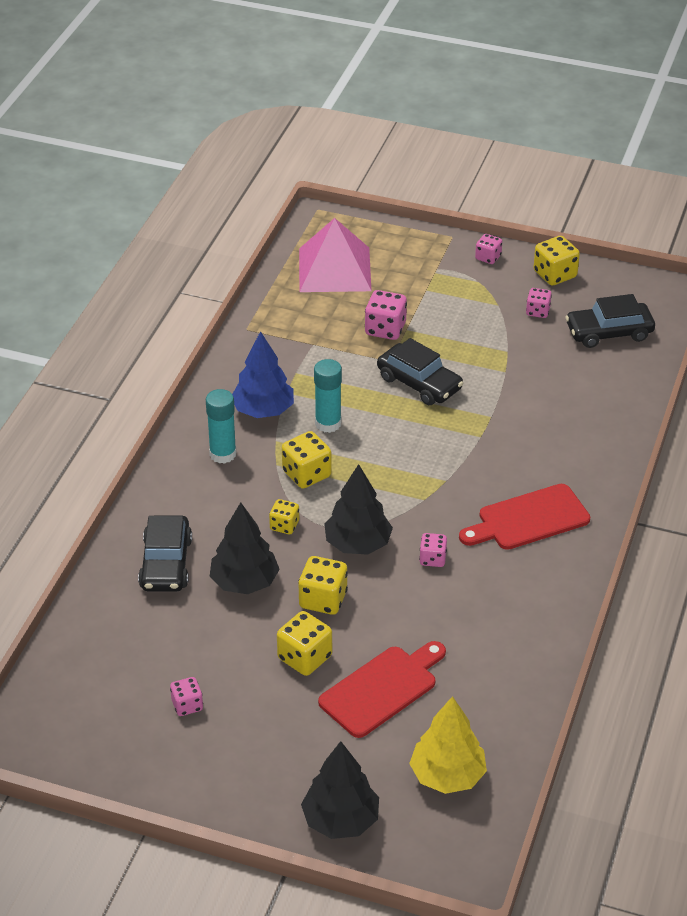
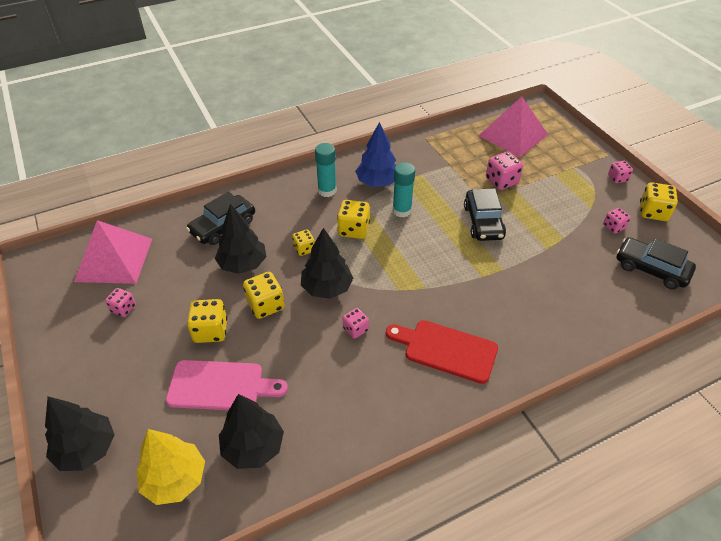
camera: 45 degrees right, 5 degrees up
red cutting board [318,641,446,738] -> pink cutting board [166,360,288,410]
none -> pink pyramid [74,220,152,284]
none -> black tree [219,394,284,469]

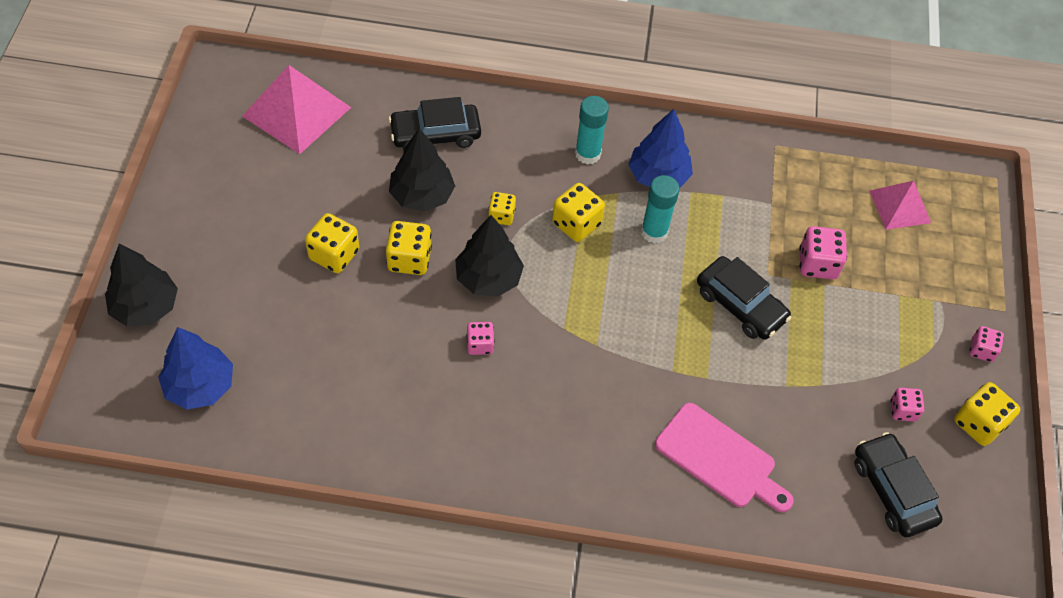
camera: 30 degrees right, 10 degrees up
pink dice [105,288,136,317] -> none
yellow tree [137,429,205,505] -> blue tree [158,327,233,410]
pink cutting board [166,360,288,410] -> pink cutting board moved to [655,403,794,512]
black tree [219,394,284,469] -> none
red cutting board [386,320,498,384] -> none
black car [464,188,506,241] -> black car turned 75 degrees counterclockwise [697,256,791,340]
pink pyramid [478,97,548,157] -> pink pyramid [870,181,931,230], size x0.62

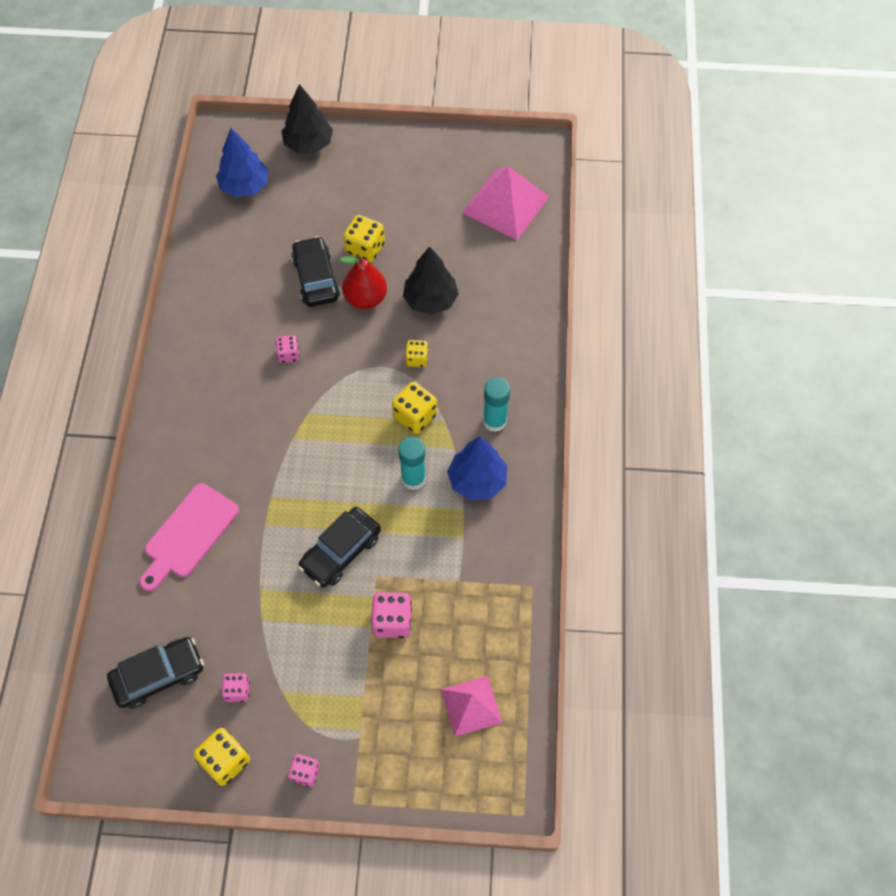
camera: 90 degrees right, 5 degrees up
yellow dice [386,221,432,275] -> red pear [340,254,387,309]
black car [388,97,481,150] -> black car moved to [291,236,340,307]
black tree [455,215,524,297] -> none

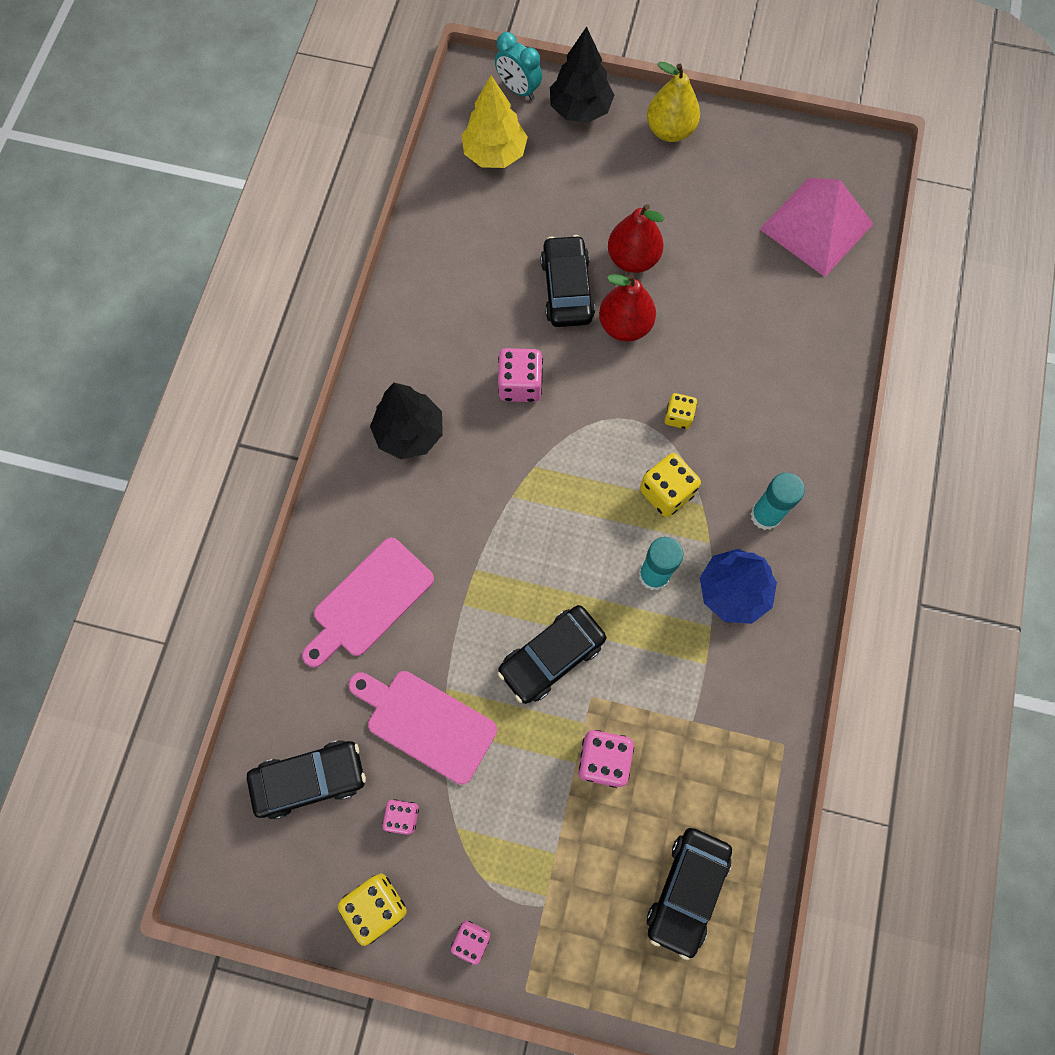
camera: 10 degrees right, 10 degrees up
blue tree [216,128,269,197] -> yellow tree [461,75,528,168]
pink dice [275,335,300,363] -> pink dice [498,348,543,402], size x1.61
yellow dice [343,215,385,263] -> red pear [608,204,664,273]
black tree [403,246,459,315] -> black tree moved to [370,383,443,459]
pink pyramid [441,676,502,737] -> black car [647,828,732,960]
none -> pink cutting board [349,671,497,785]
none -> turquoise clock [495,32,542,100]
none -> yellow pear [647,62,700,142]

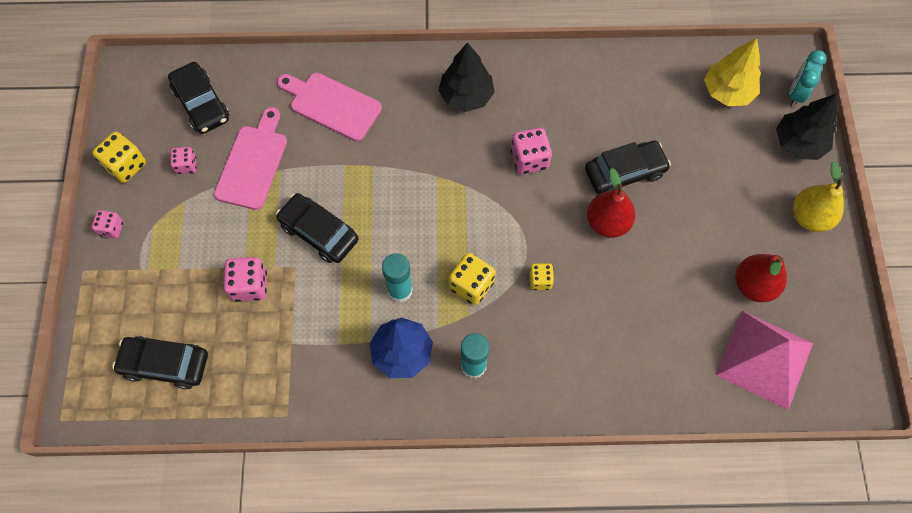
camera: 75 degrees right, 5 degrees down
red pear [608,204,664,273] -> red pear moved to [736,254,787,302]

